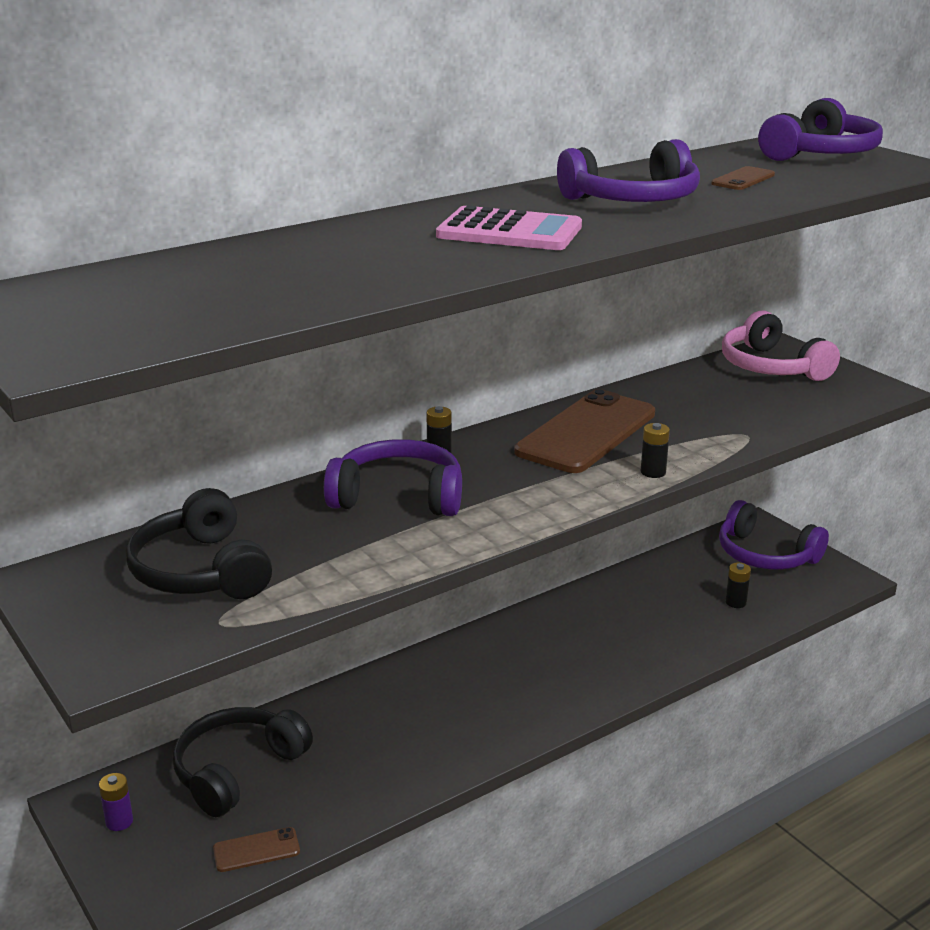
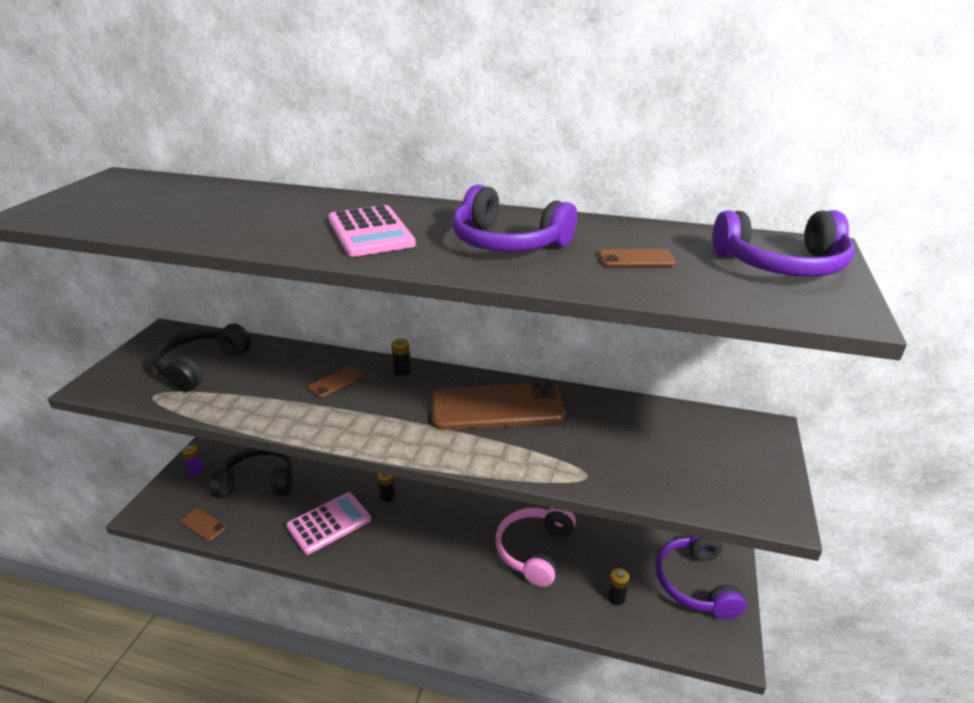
camera: 50 degrees right, 5 degrees up
purple headphones [324,439,462,516] -> brown phone [308,366,363,398]
black battery [641,423,670,478] -> black battery moved to [377,473,395,502]
pink headphones [722,311,840,381] -> pink headphones moved to [496,508,576,587]
none -> pink calculator [286,492,371,555]

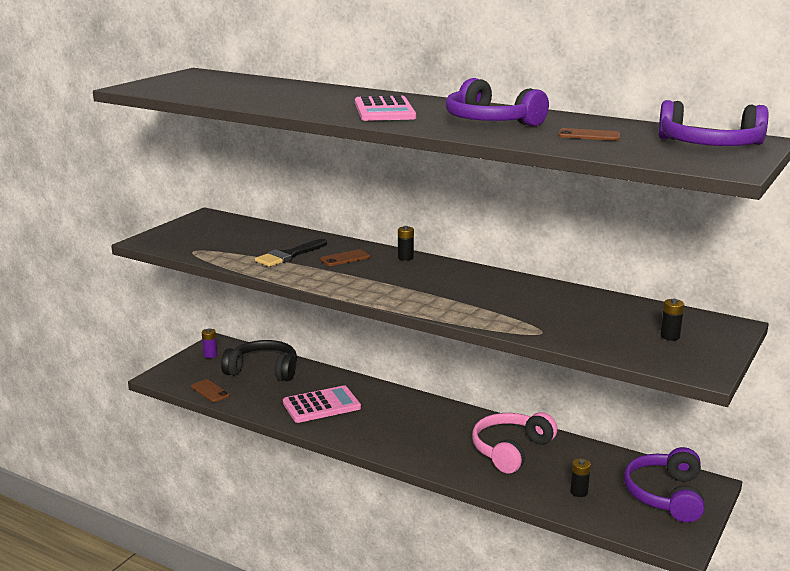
camera: 15 degrees right, 10 degrees down
black headphones [153,323,251,392] -> none
black battery [377,473,395,502] -> black battery moved to [660,299,684,340]
brown phone [432,382,566,430] -> none
none -> black brush [255,239,327,267]

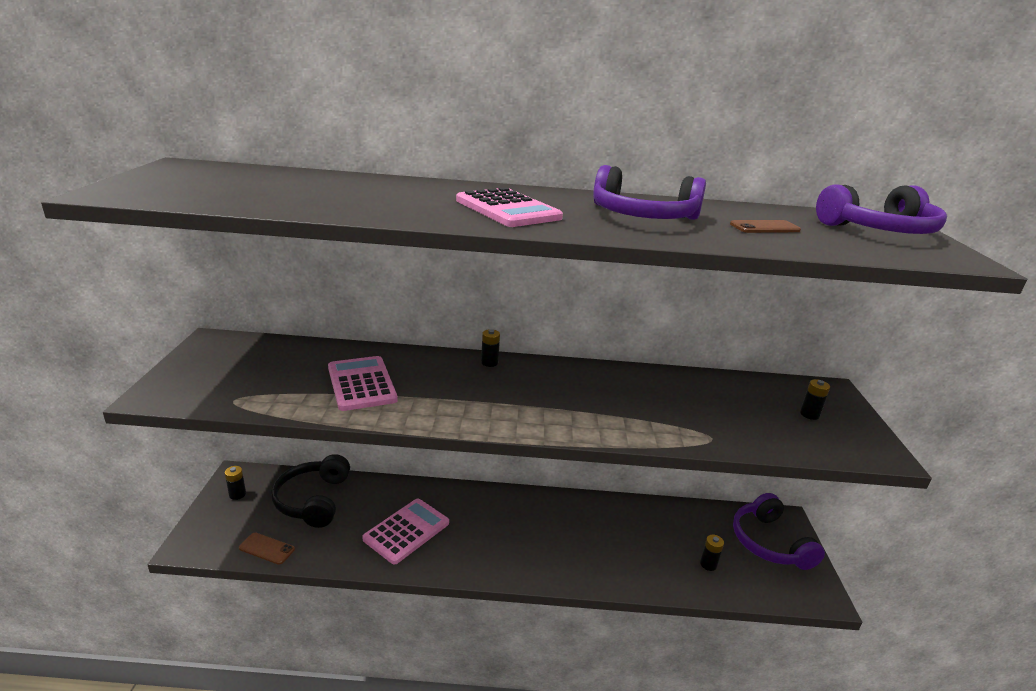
camera: 30 degrees left, 5 degrees up
purple battery [202,329,217,358] -> black battery [225,466,246,500]
black headphones [221,340,297,381] -> black headphones turned 75 degrees counterclockwise [271,454,350,528]
black brush [255,239,327,267] -> pink calculator [328,356,398,411]
brown phone [320,249,370,266] -> none
pink headphones [472,412,558,473] -> none

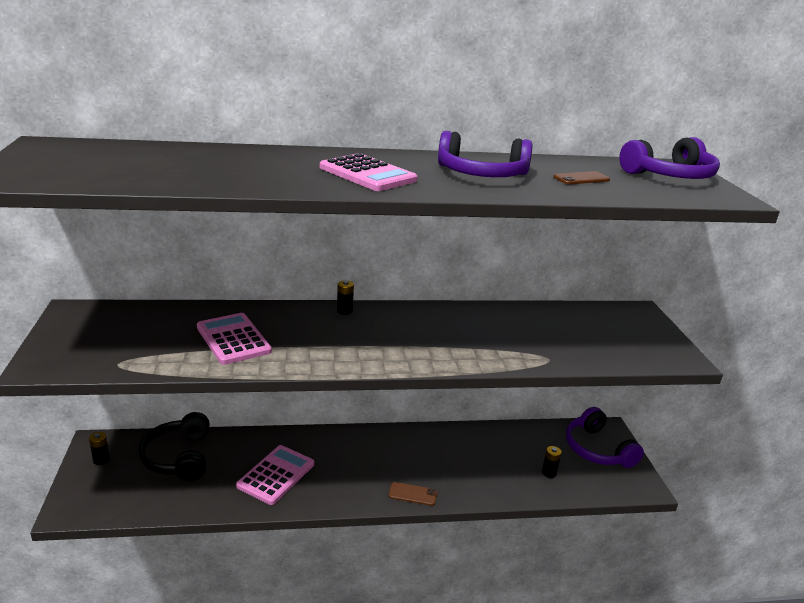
camera: 10 degrees left, 0 degrees up
brown phone [239,533,295,565] -> brown phone moved to [389,482,437,506]
black battery [800,379,830,420] -> none

